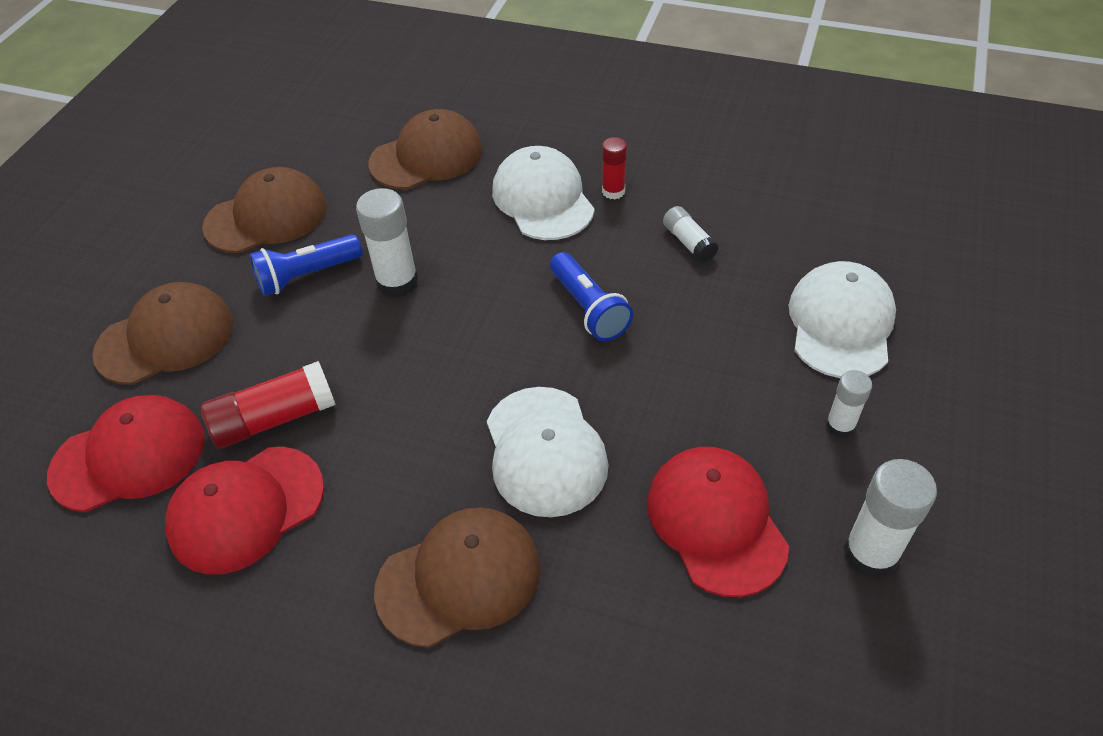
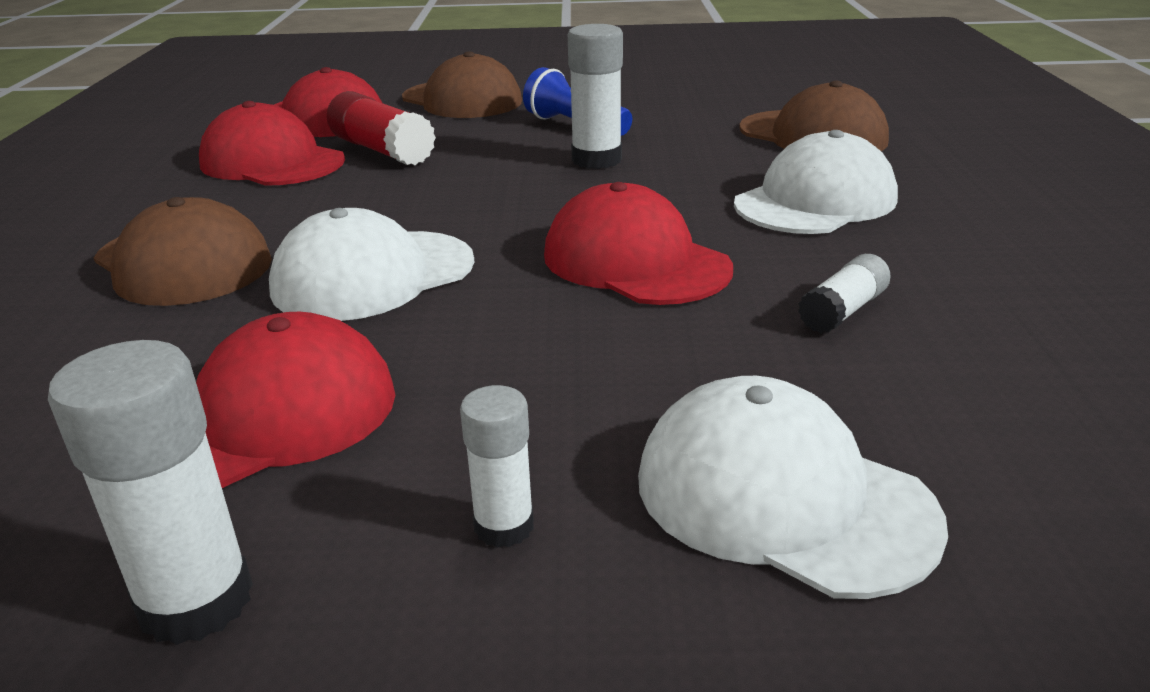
camera: 70 degrees right, 20 degrees down
brown cap [202,167,327,253] -> none
blue flashlight [550,252,633,341] -> red cap [544,182,733,305]
red glue stick [602,137,627,200] -> none
white cap [789,261,896,378] -> white cap turned 135 degrees counterclockwise [638,376,948,599]

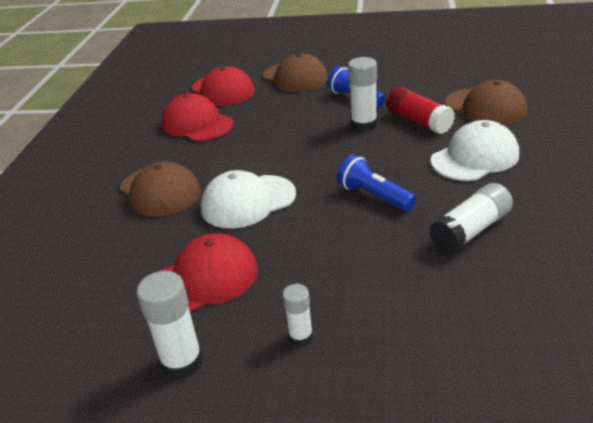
camera: 10 degrees right, 5 degrees up
red glue stick [327,91,436,165] -> red glue stick moved to [387,87,455,134]
red cap [544,182,733,305] -> blue flashlight [337,155,416,211]
white cap [638,376,948,599] -> none
white glue stick [798,254,891,333] -> white glue stick [429,183,513,253], size x1.67

